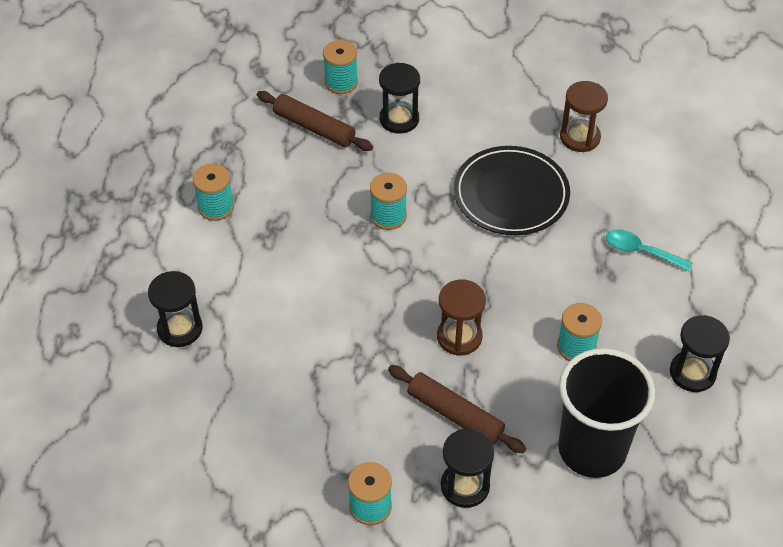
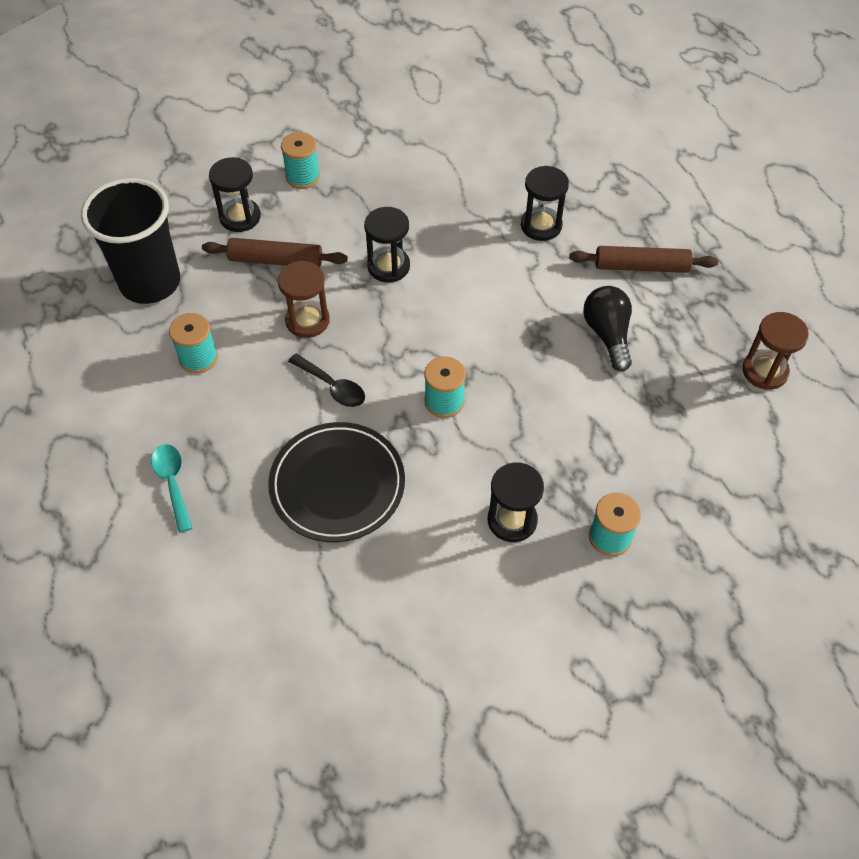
camera: 150 degrees right, 5 degrees up
turquoise spool [193,164,234,221] -> black light bulb [583,286,632,371]
brown rolling pin [257,91,373,151] -> brown rolling pin moved to [569,246,718,273]
brown hourglass [560,81,608,152] -> brown hourglass moved to [742,312,809,390]
turquoise spoon [606,229,692,271] -> turquoise spoon turned 105 degrees counterclockwise [151,444,192,533]
black hourglass [670,315,730,392] -> black hourglass moved to [364,207,410,282]
none -> black spoon [288,354,365,407]

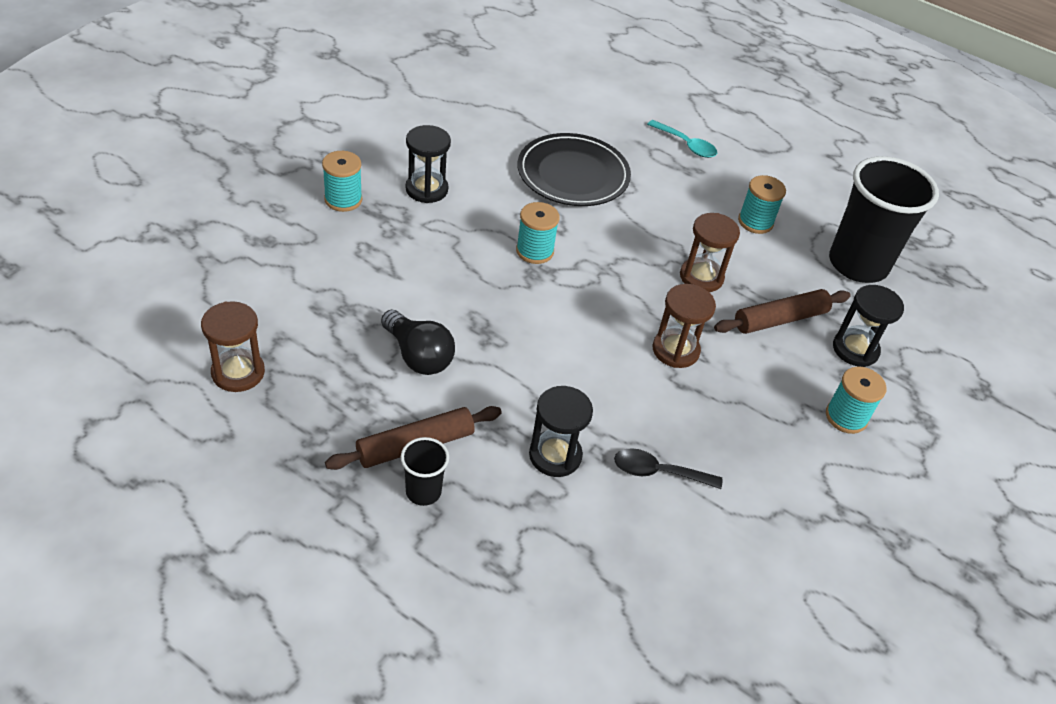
camera: 145 degrees right, 10 degrees down
black spoon [288,354,365,407] -> black spoon moved to [614,448,722,489]
black hourglass [364,207,410,282] -> brown hourglass [653,284,716,368]
none -> black cup [401,437,449,506]

